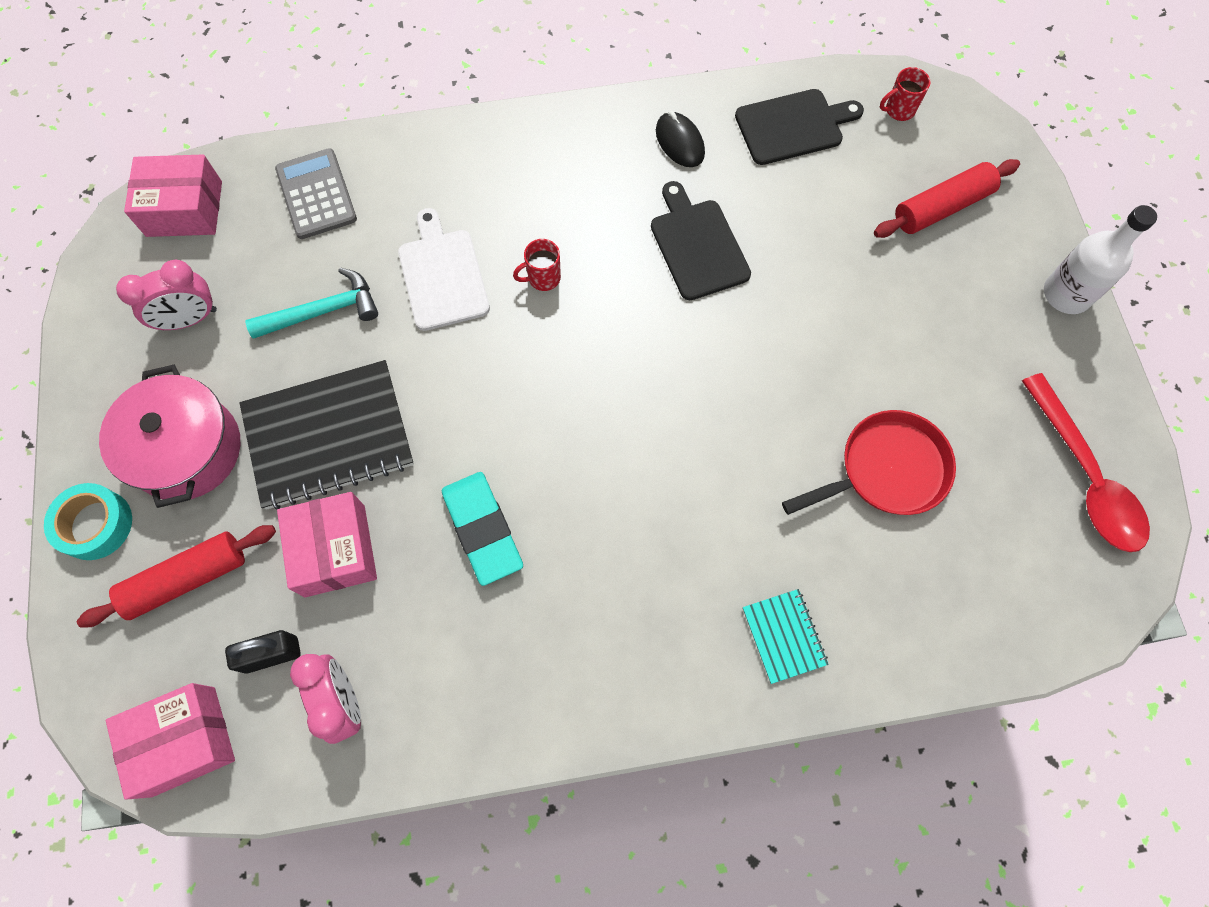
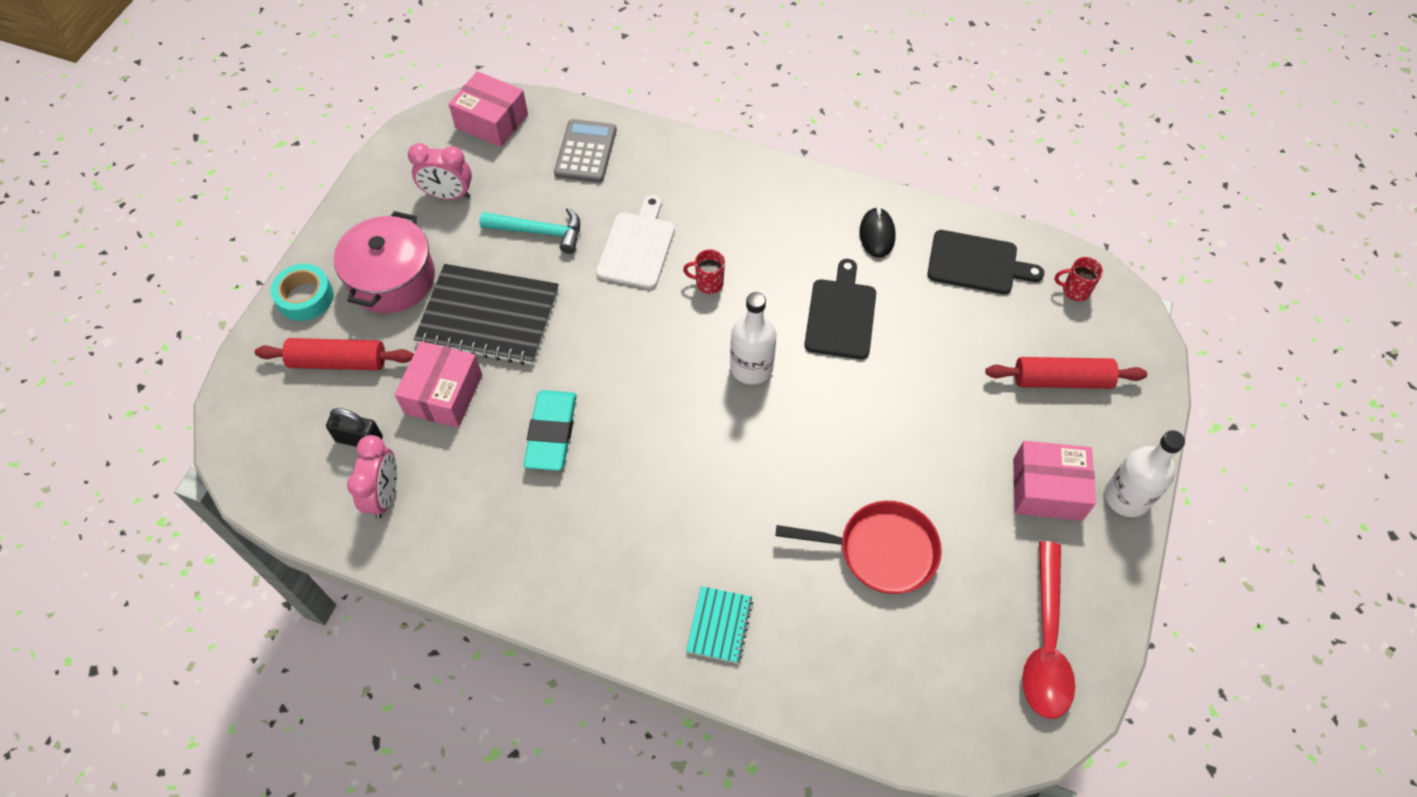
camera: 30 degrees right, 10 degrees down
pink box [106,683,235,800] -> pink box moved to [1013,441,1096,521]
none -> white bottle [730,292,776,385]

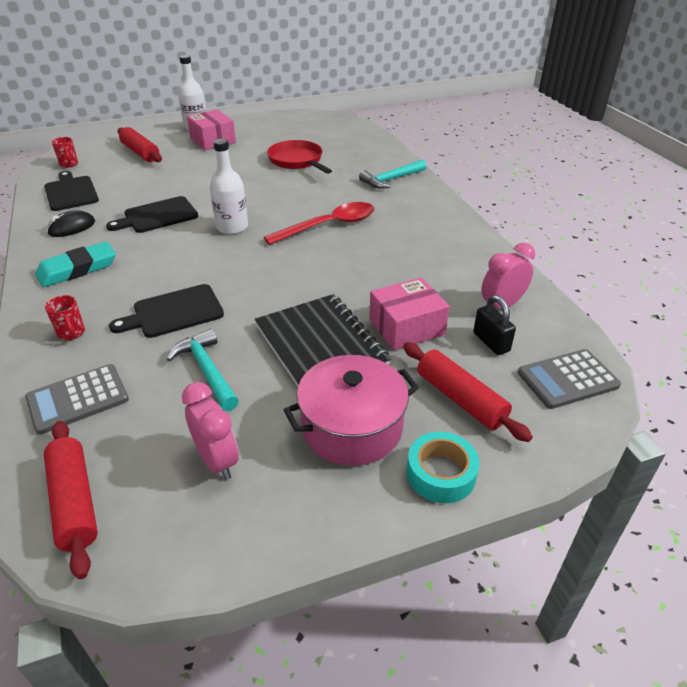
camera: 130 degrees left, 20 degrees down
pink box [449,71,528,147] -> red rolling pin [44,421,98,579]
turquoise eraser [523,390,577,471] -> turquoise eraser moved to [35,241,116,287]
white cutting board [596,195,675,289] -> black cutting board [109,284,224,338]
red mug [683,249,725,294] -> red mug moved to [45,295,85,340]
turquoise notebook [686,586,753,663] -> turquoise hammer [359,160,426,189]
red spoon [1022,541,1075,719] -> red spoon moved to [264,202,374,245]
none -> grey calculator [518,349,621,409]

